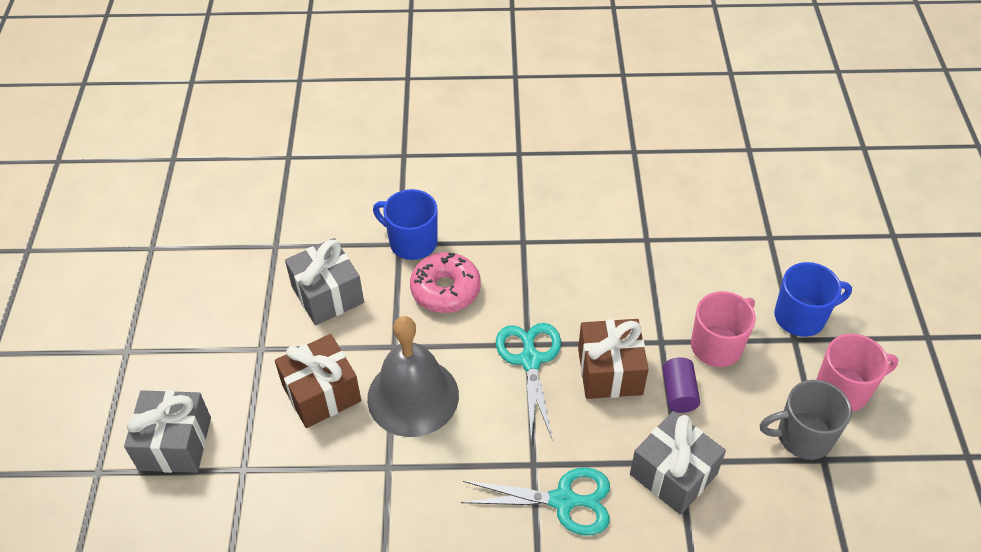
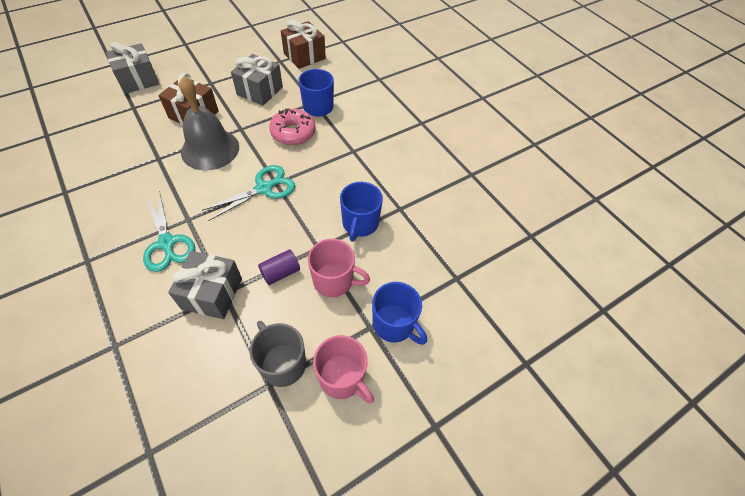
camera: 55 degrees right, 5 degrees up
brown gift [578,319,649,399] -> brown gift moved to [281,20,326,69]
none -> blue mug [340,182,383,242]

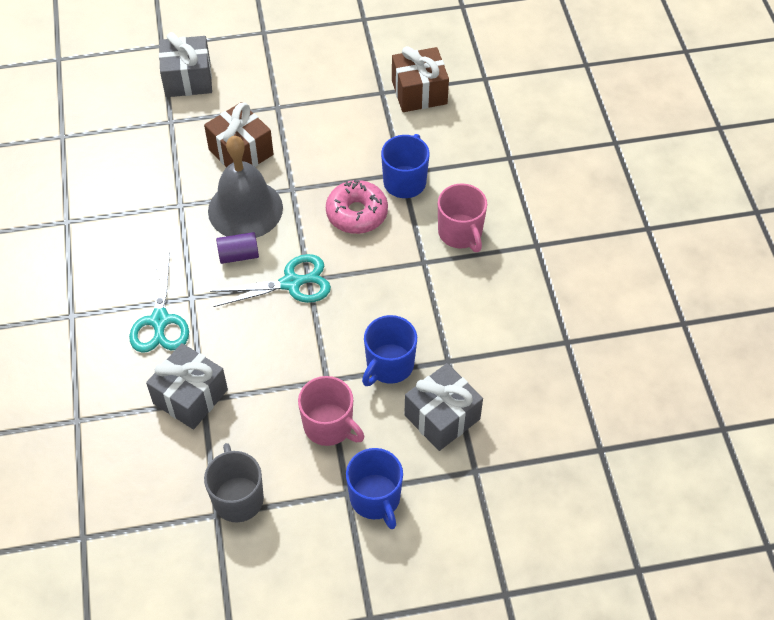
camera: 25 degrees right, 0 degrees up
grey gift [231,54,283,106] -> grey gift moved to [404,363,483,451]
purple cylinder [258,249,300,285] -> purple cylinder moved to [216,232,259,264]
pink mug [313,335,374,403] -> pink mug moved to [438,183,487,252]

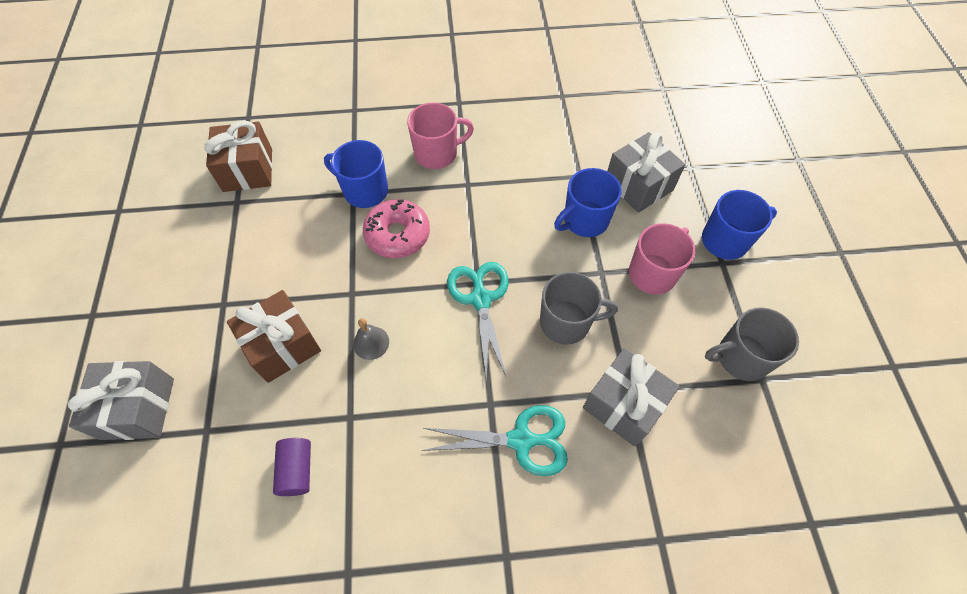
camera: 85 degrees left, 5 degrees up
grey bell [208,136,283,238] -> grey bell [353,318,389,360], size x0.41
purple cylinder [216,232,259,264] -> purple cylinder moved to [273,438,311,496]
blue mug [362,315,417,386] -> blue mug turned 105 degrees clockwise [554,168,622,237]
none -> grey mug [540,272,618,345]

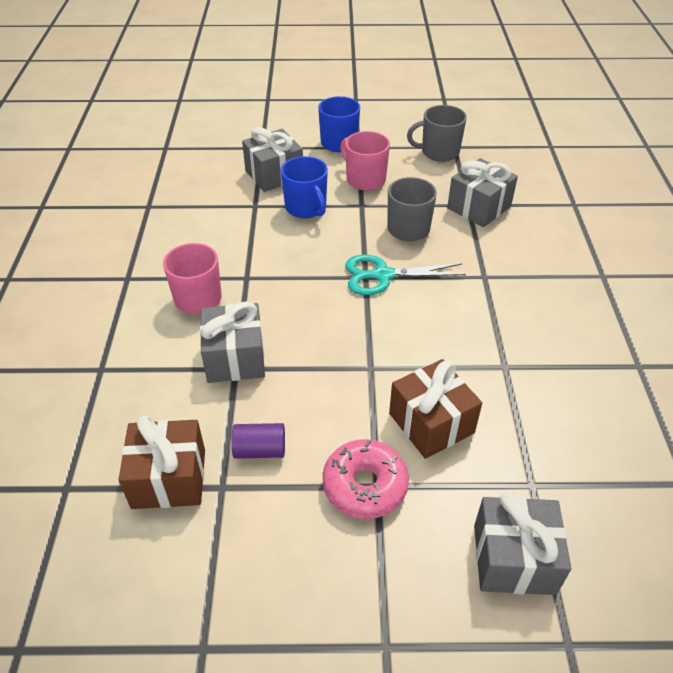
camera: 85 degrees left, 15 degrees down
purple cylinder [273,438,311,496] -> purple cylinder moved to [231,423,285,459]
blue mug [324,140,388,208] -> grey gift [200,301,265,383]
grey bell [353,318,389,360] -> none
pink donut [363,199,430,258] -> pink donut moved to [323,439,409,519]
turquoise scissors [422,405,568,476] -> none
grey mug [705,307,799,381] -> grey mug turned 90 degrees clockwise [407,105,467,162]

